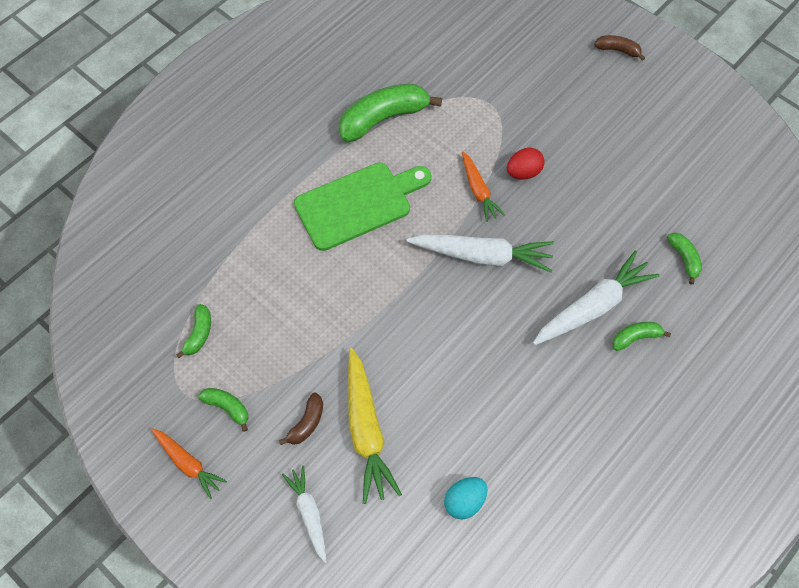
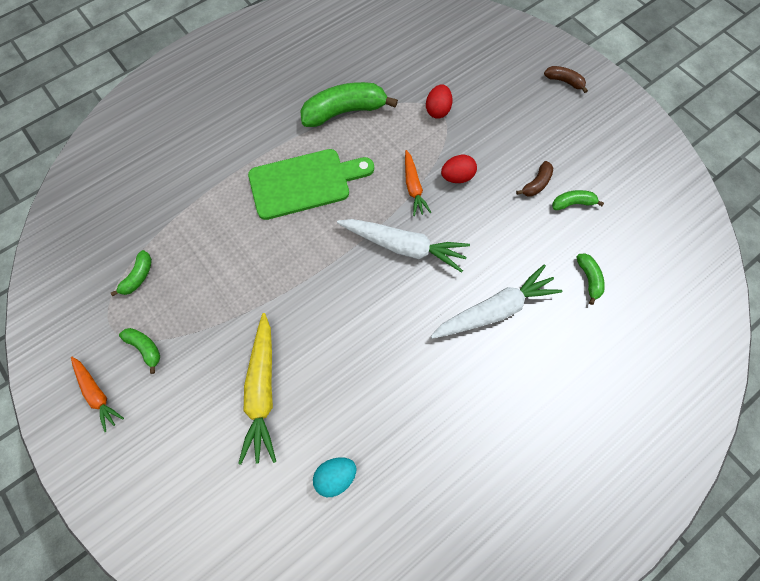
camera: 10 degrees right, 5 degrees up
brown banana [279,393,323,445] -> brown banana moved to [516,161,553,197]
white carrot [282,466,327,563] -> none
green banana [612,322,671,351] -> green banana moved to [552,190,604,210]
none -> red egg [426,84,452,119]

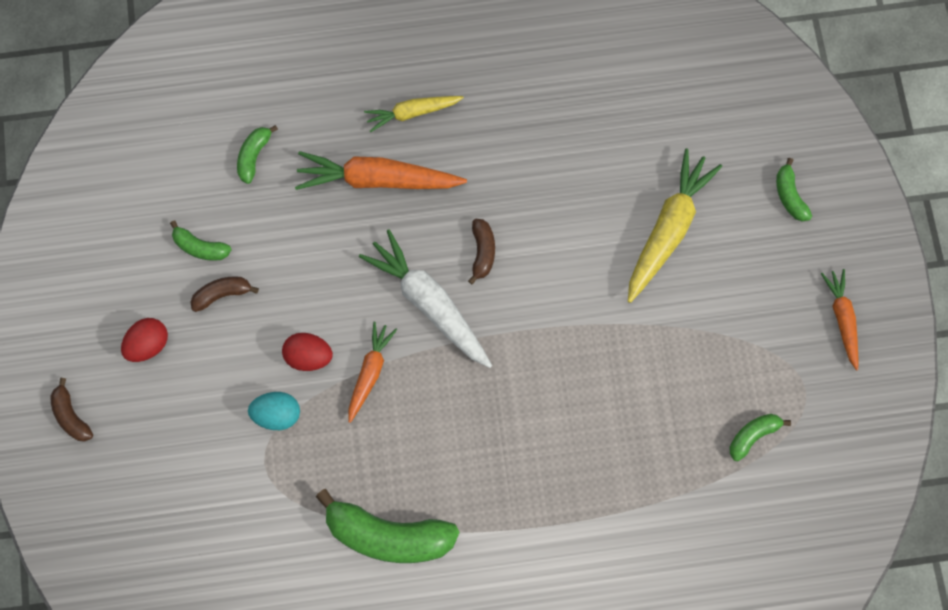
camera: 150 degrees left, 5 degrees up
green banana [119,328,160,374] -> green banana moved to [776,158,812,222]
green cutting board [248,149,374,220] -> none
turquoise egg [313,457,356,497] -> turquoise egg moved to [248,392,300,430]
red egg [426,84,452,119] -> red egg moved to [121,318,168,362]
white carrot [431,264,563,339] -> orange carrot [295,151,467,190]
none -> yellow carrot [364,96,464,132]
none -> brown banana [468,219,495,285]

